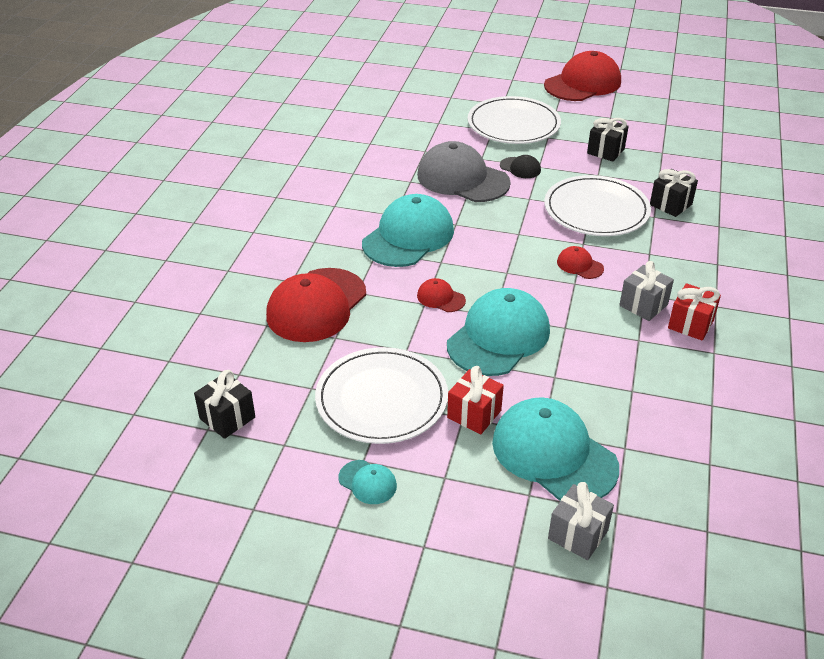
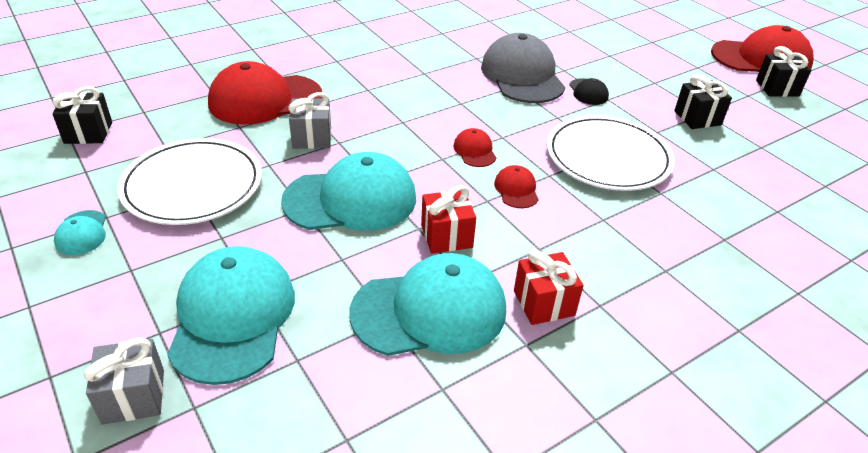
camera: 40 degrees right, 0 degrees up
turquoise cap [362,194,454,267] -> turquoise cap moved to [350,253,506,356]
red cap [417,278,466,312] -> red cap moved to [453,128,496,167]
red gift [447,366,504,434] -> red gift moved to [421,185,476,254]
white plate [468,96,561,144] -> none
grey gift [619,261,674,321] -> grey gift moved to [288,92,331,149]
black gift [650,169,698,217] -> black gift moved to [756,46,811,97]

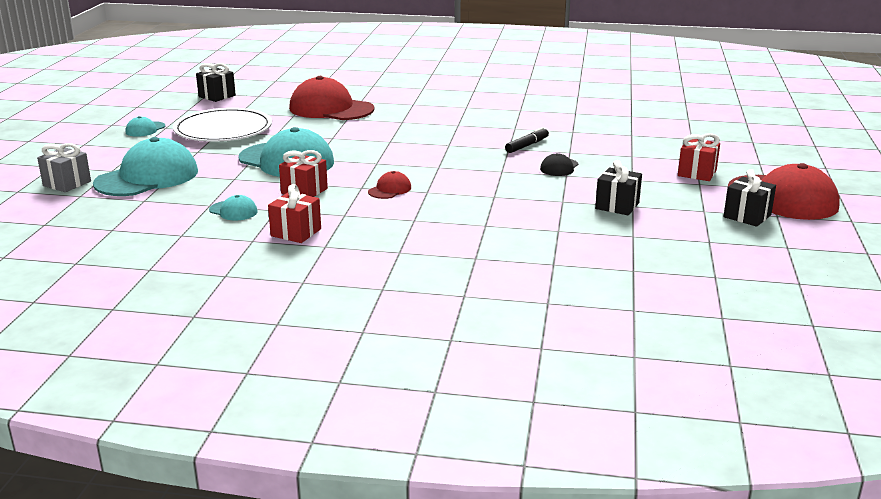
camera: 45 degrees right, 15 degrees down
grey gift [288,92,331,149] -> none
turquoise cap [350,253,506,356] -> turquoise cap [209,195,258,221], size x0.45
red cap [453,128,496,167] -> none
grey cap [481,33,565,103] -> black marker [505,127,549,153]
white plate [547,115,675,191] -> none
none -> red gift [678,133,720,181]

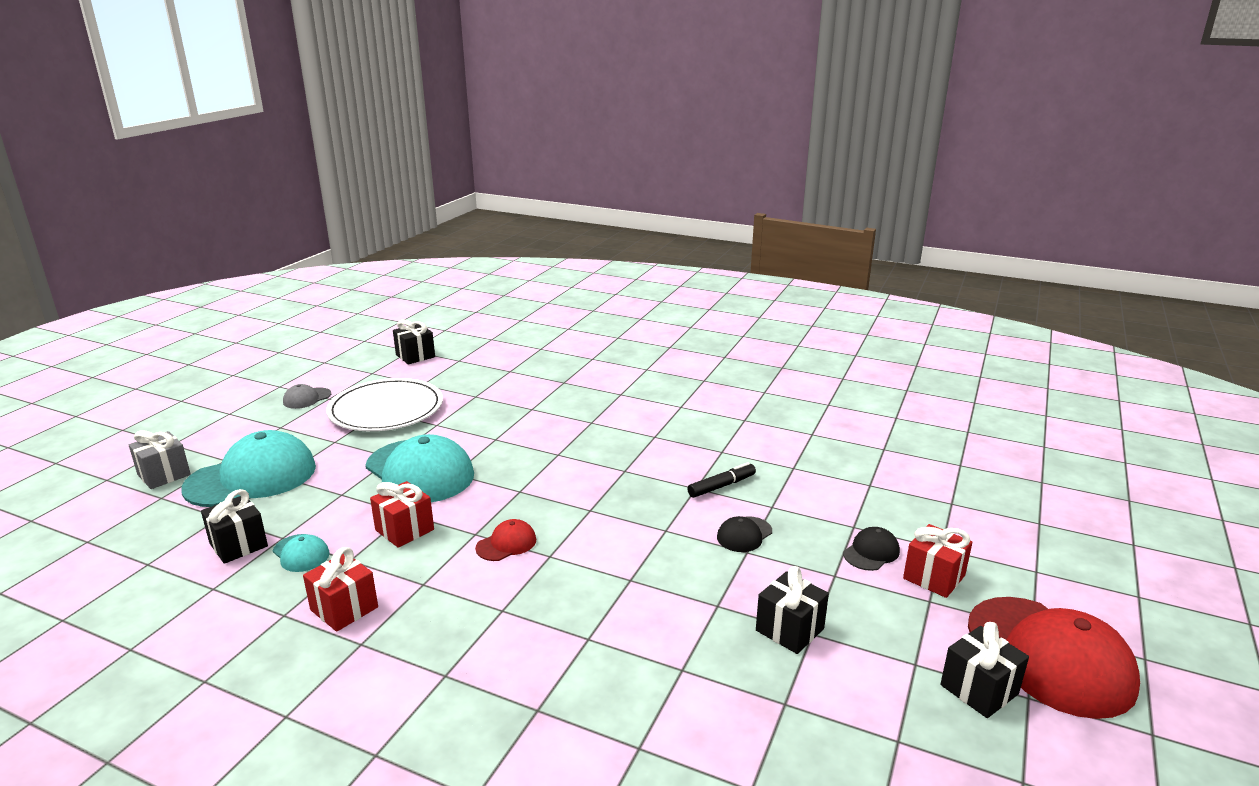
camera: 15 degrees right, 0 degrees up
turquoise cap [126,116,165,137] -> grey cap [283,384,331,409]
red cap [289,76,374,120] -> none
none -> black gift [201,489,268,564]
none -> black cap [843,527,900,571]

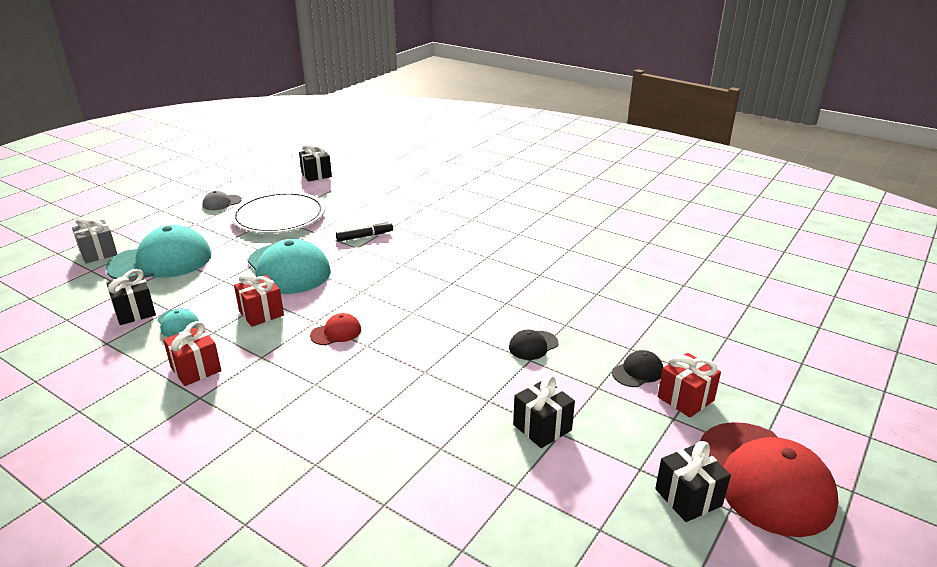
camera: 10 degrees right, 5 degrees up
black marker [687,462,756,498] -> black marker moved to [336,221,393,242]

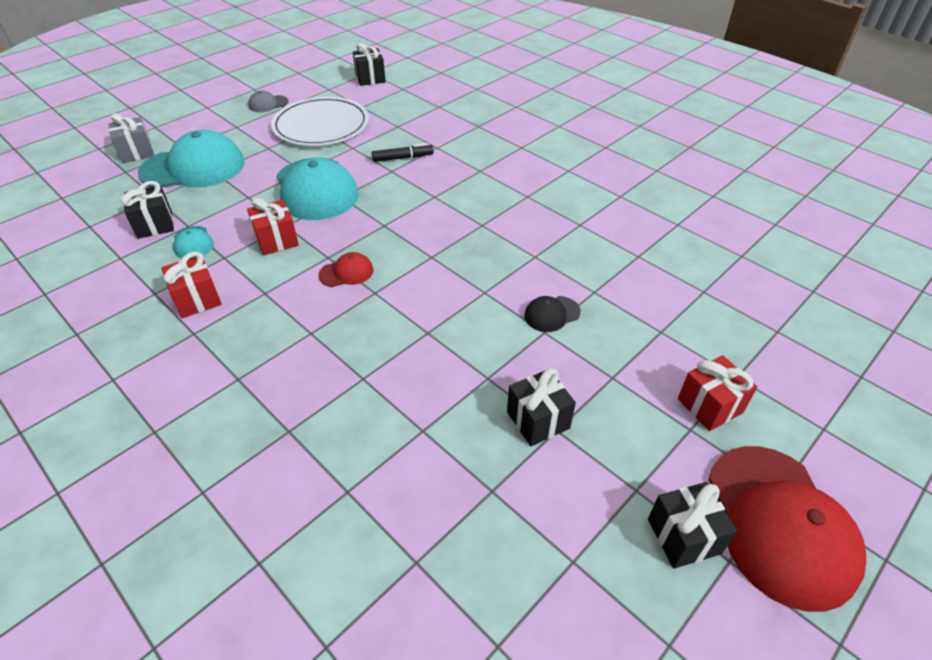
camera: 10 degrees right, 15 degrees up
black cap [612,350,663,387] -> none

